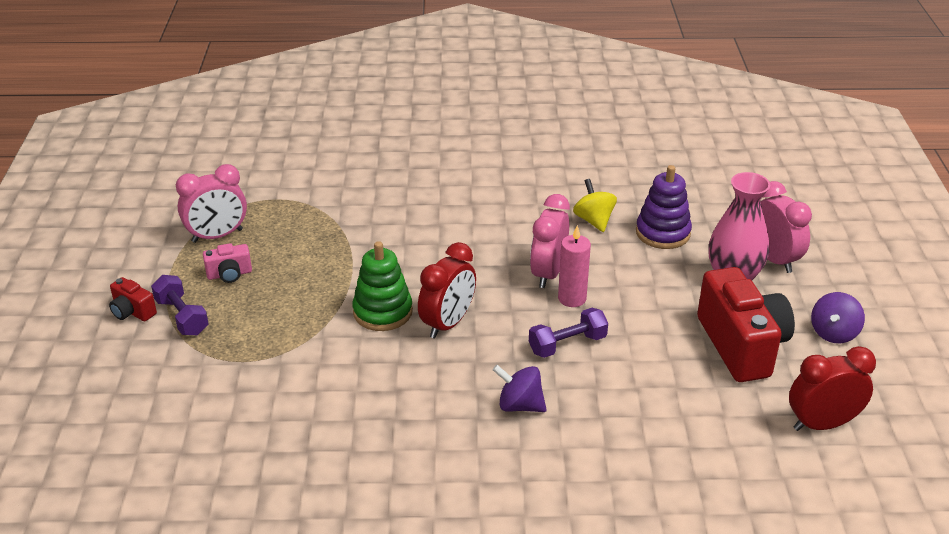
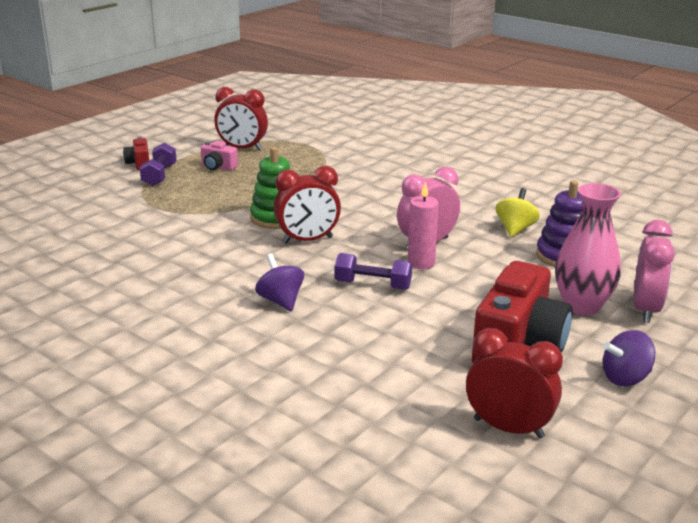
camera: 40 degrees right, 10 degrees down
pink clock [176,164,247,243] -> red clock [214,87,268,151]

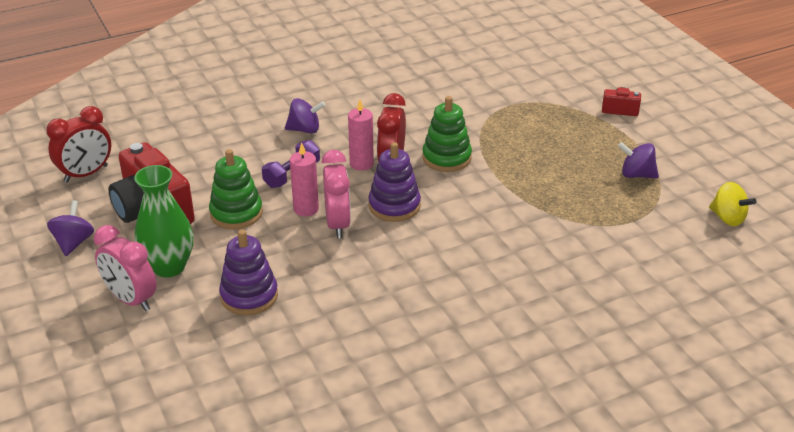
camera: 115 degrees right, 10 degrees up
purple dumbbell [140,143,177,186] -> none
pink camera [201,141,238,171] -> none
red clock [214,87,268,151] -> purple spinning top [618,142,659,178]
yellow spinning top [496,188,540,237] -> yellow spinning top moved to [709,182,756,226]
pink vase [555,183,621,315] -> green vase [134,165,193,277]
none -> green stacking toy [209,149,263,229]
none -> pink candle [348,100,374,171]
none -> purple stacking toy [368,142,421,222]

